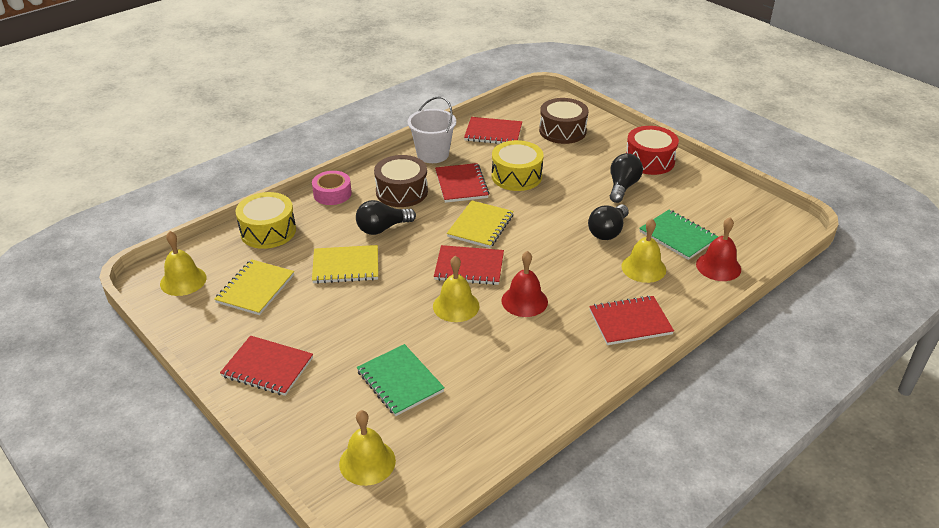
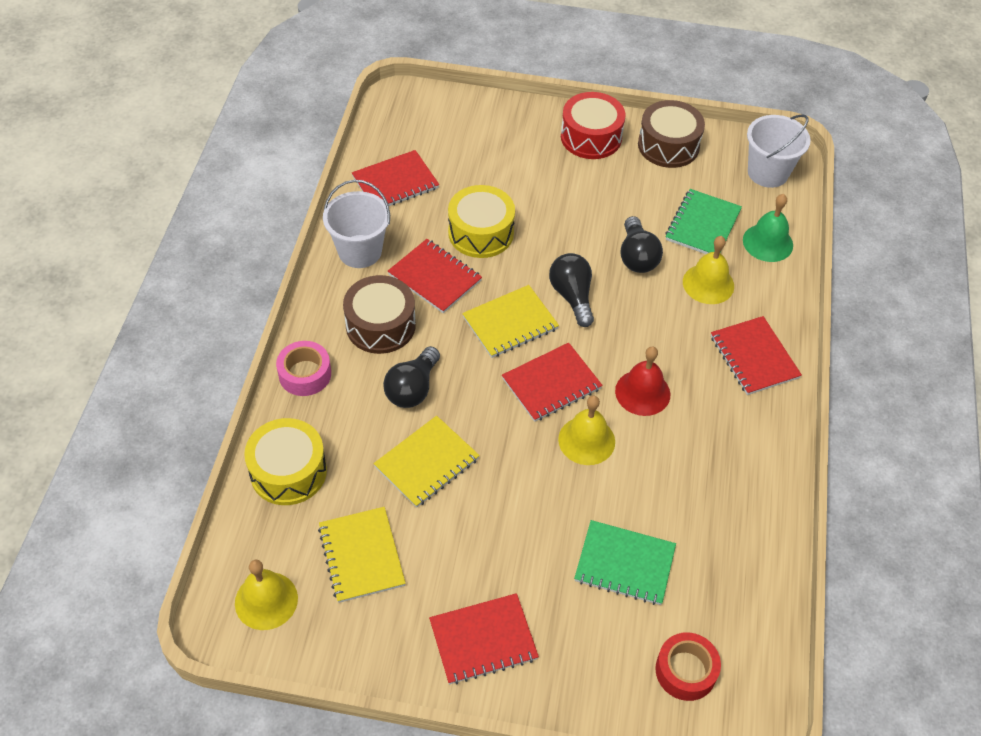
camera: 40 degrees left, 15 degrees up
yellow bell [339,410,396,486] -> red tape [655,632,721,701]
yellow notebook [447,200,514,248] -> yellow notebook turned 75 degrees clockwise [462,285,559,358]
brown drum [539,98,589,144] -> brown drum moved to [638,100,705,168]
red notebook [589,295,674,345] -> red notebook turned 60 degrees counterclockwise [711,316,802,395]
black light bulb [610,153,643,203] -> black light bulb moved to [549,253,594,327]
green notebook [639,210,718,260] -> green notebook turned 75 degrees counterclockwise [665,189,742,254]
red bell [696,217,741,281] -> green bell [743,194,793,262]
none -> white bucket [747,114,811,188]

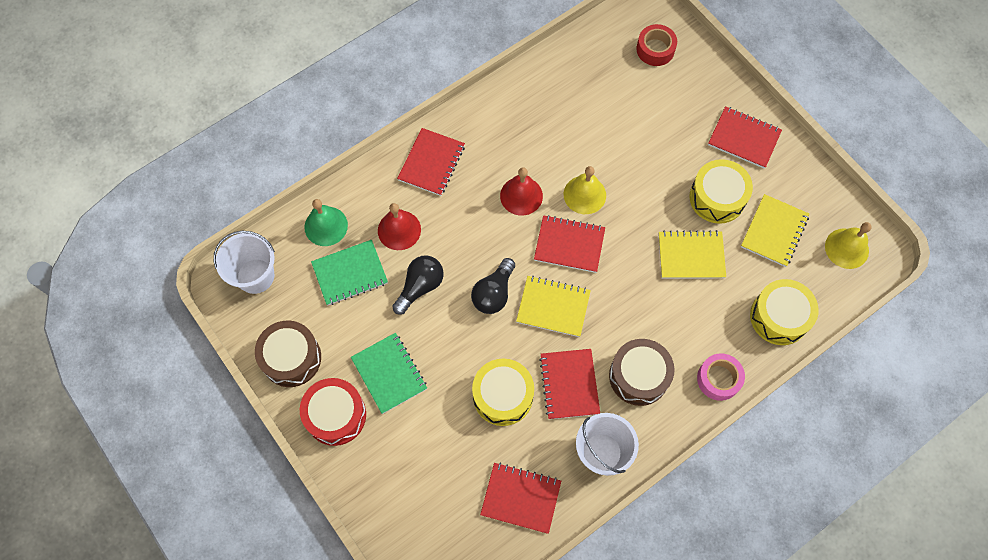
camera: 135 degrees left, 15 degrees up
black light bulb [383,346,440,408] -> none
green notebook [574,520,676,605] -> green notebook moved to [351,333,427,414]
yellow bell [683,236,734,304] -> red bell [378,203,421,250]
none -> yellow drum [689,159,753,224]

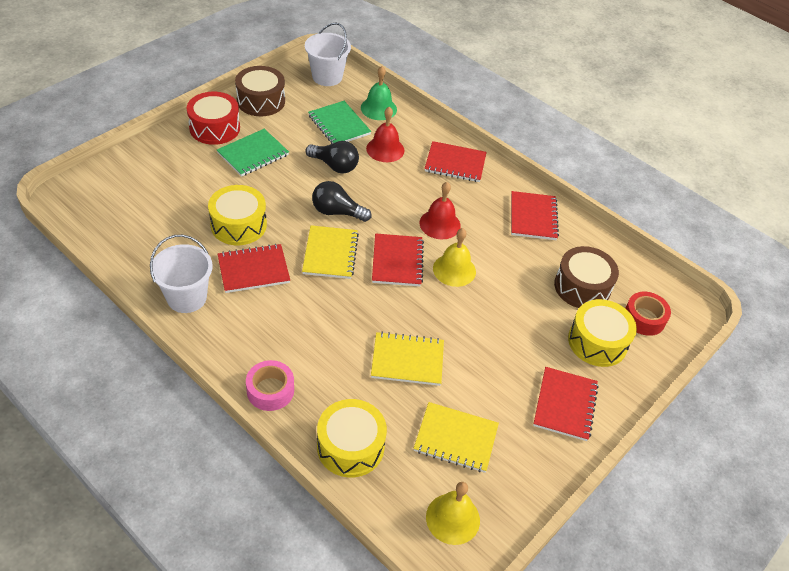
camera: 75 degrees right, 20 degrees down
red notebook [480,462,561,534] -> red notebook moved to [511,191,559,240]
brown drum [609,339,675,406] -> brown drum moved to [554,246,619,308]
yellow notebook [659,230,726,279] -> yellow notebook turned 75 degrees counterclockwise [371,332,444,386]
yellow drum [689,159,753,224] -> yellow drum moved to [568,299,637,367]

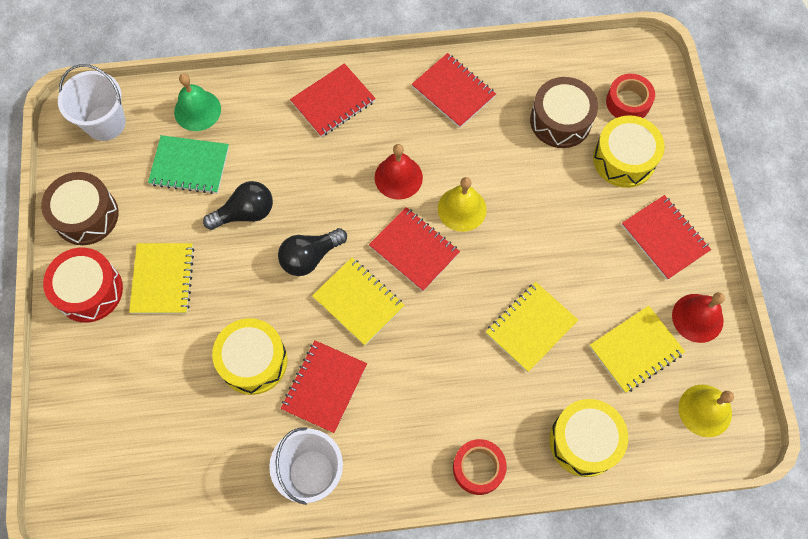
camera: 45 degrees left, 20 degrees up
green notebook [217,129,289,177] -> yellow notebook [129,243,195,314]
pink tape [246,360,294,411] -> red tape [453,439,507,495]
red bell [366,107,404,162] -> red bell moved to [672,292,725,343]

